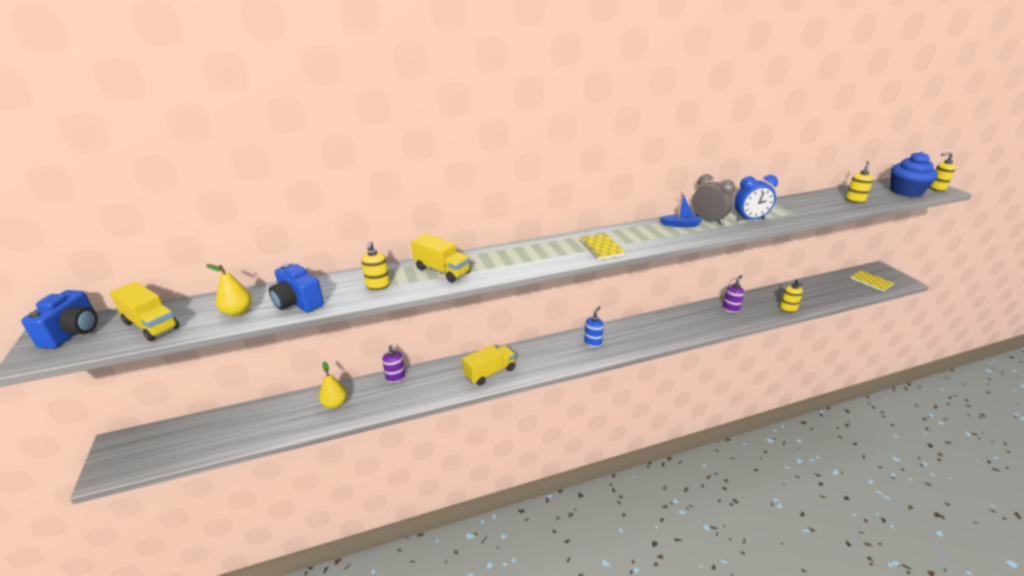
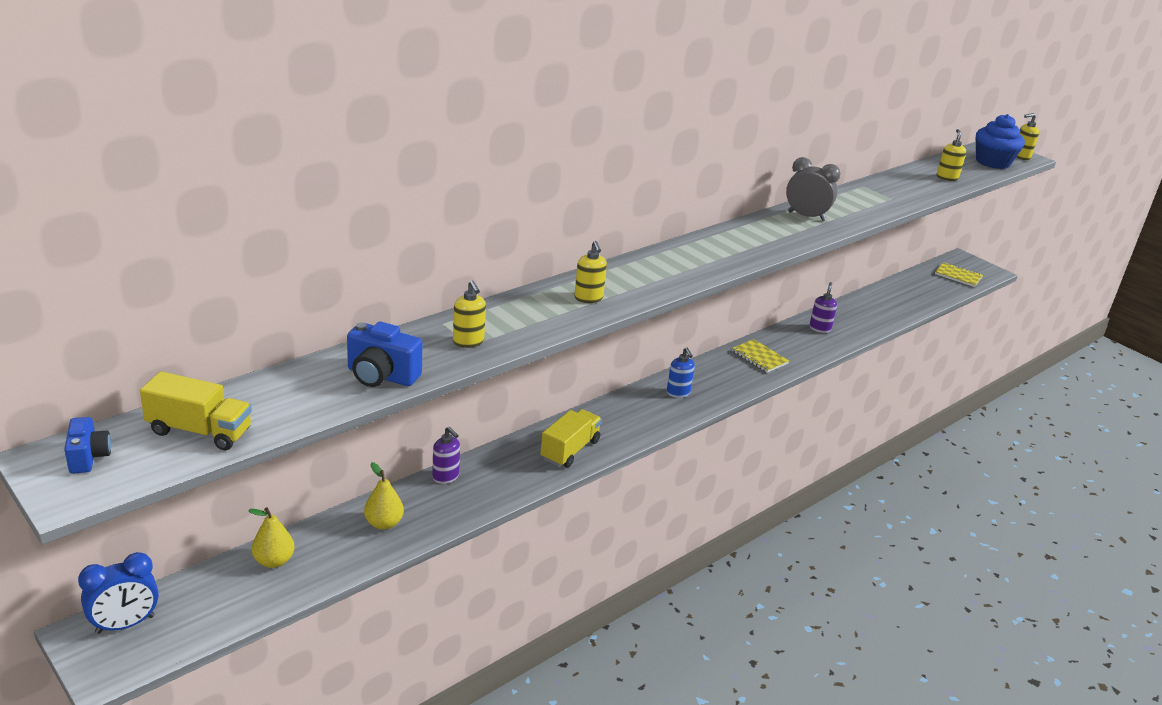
camera: 25 degrees left, 0 degrees up
blue camera [21,290,98,349] -> blue camera [64,417,111,474], size x0.64
yellow pear [206,264,252,316] -> yellow pear moved to [248,507,294,568]
yellow truck [411,234,470,283] -> none
yellow notebook [580,234,625,260] -> yellow notebook moved to [732,339,789,373]
blue soap dispenser [584,306,604,347] -> blue soap dispenser turned 150 degrees clockwise [667,347,695,398]
blue boat [660,192,702,227] -> none
blue clock [734,175,778,221] -> blue clock moved to [78,552,159,634]
yellow soap dispenser [780,279,803,313] -> yellow soap dispenser moved to [574,241,607,303]

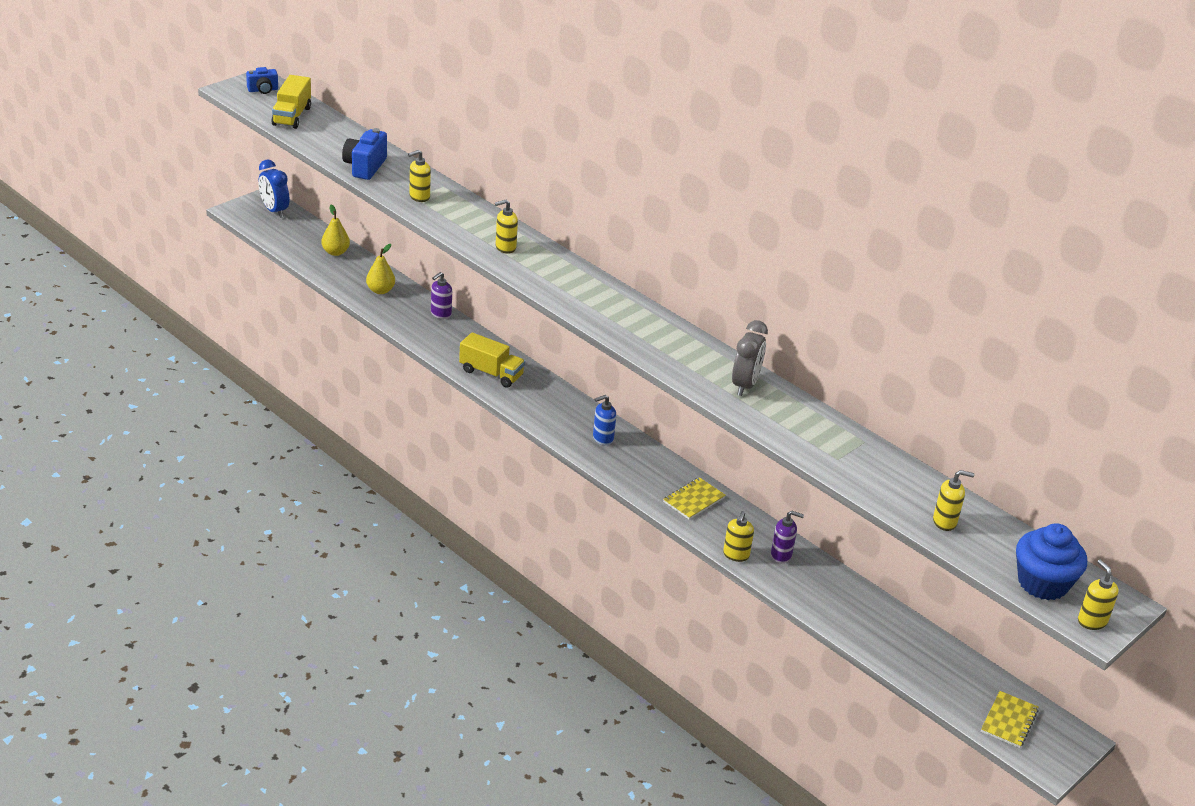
camera: 85 degrees right, 5 degrees up
none -> yellow soap dispenser [723,511,754,562]

